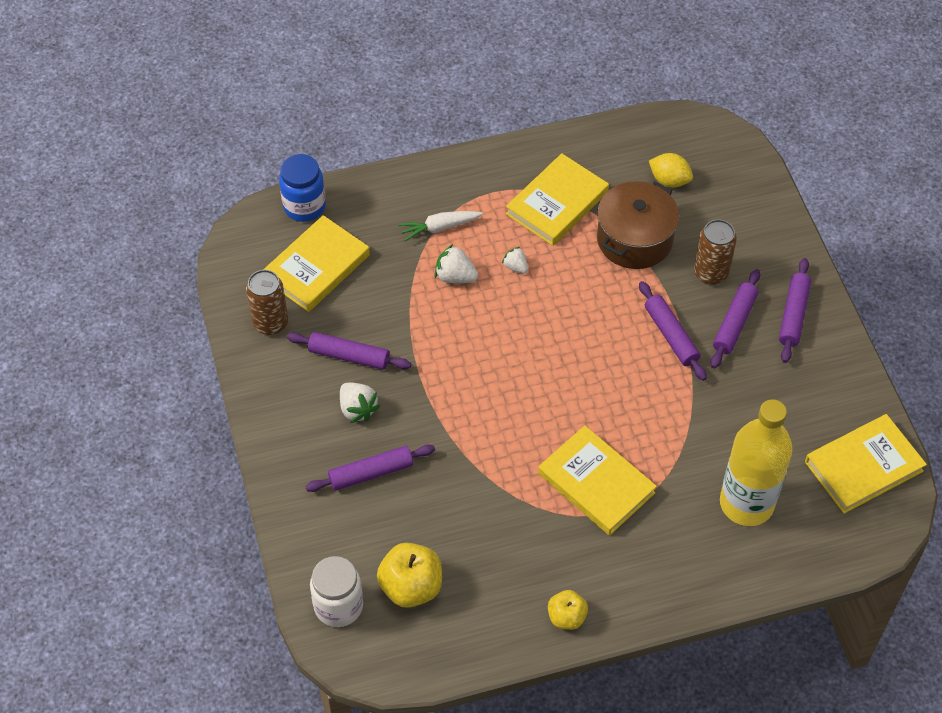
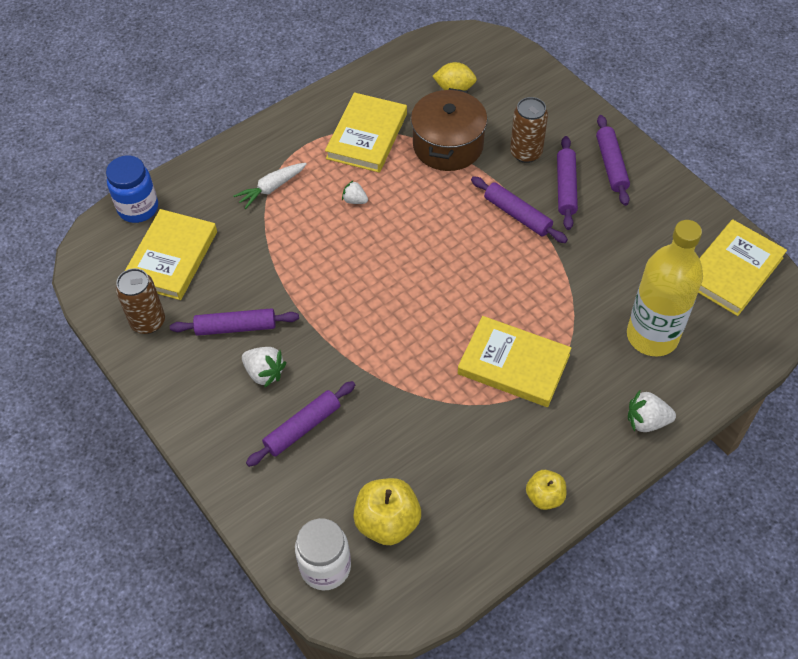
camera: 20 degrees left, 0 degrees up
white strawberry [435,244,478,283] -> white strawberry moved to [628,391,676,432]

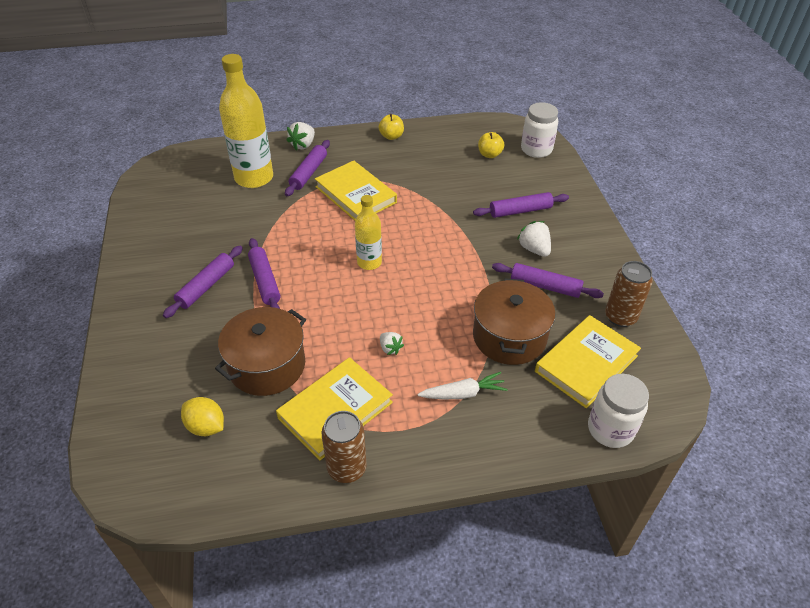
camera: 155 degrees left, 10 degrees down
blue jar [106,155,158,223] -> white jar [588,374,649,448]
yellow apple [353,478,421,545] -> yellow apple [478,132,505,158], size x0.61
brown can [510,97,548,163] -> brown can moved to [322,411,367,483]
purple rolling pin [596,115,630,206] -> purple rolling pin moved to [285,140,330,196]
white strawberry [628,391,676,432] -> white strawberry turned 90 degrees clockwise [286,122,315,151]
yellow book [698,219,787,316] -> none
none -> yellow bottle [355,195,382,270]
none -> brown pot [473,278,556,365]

